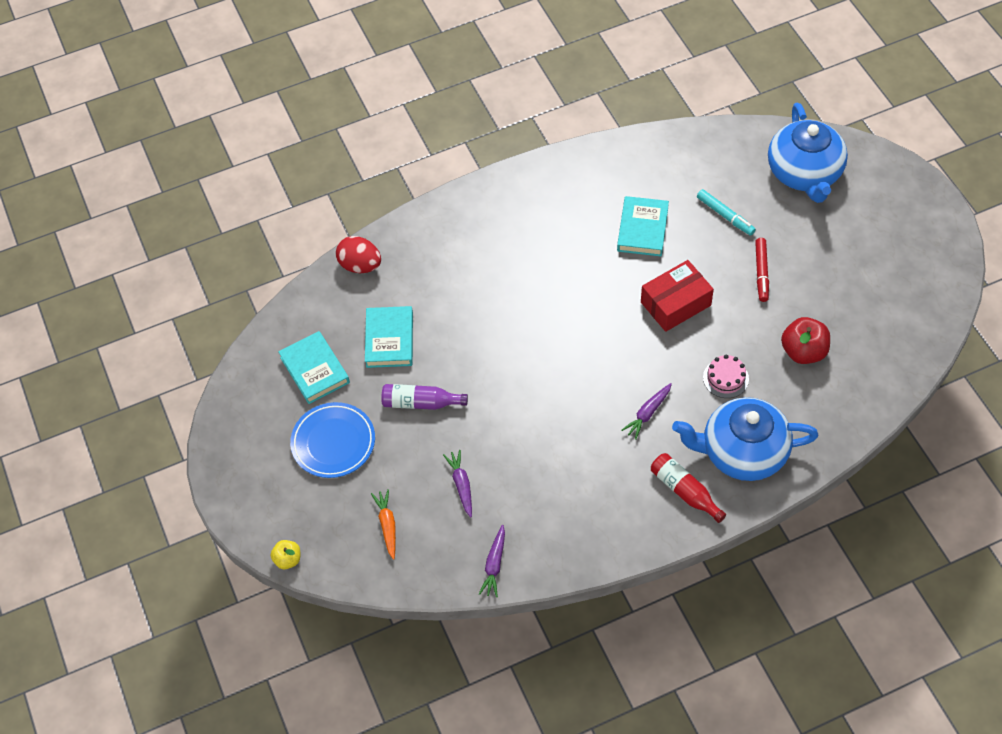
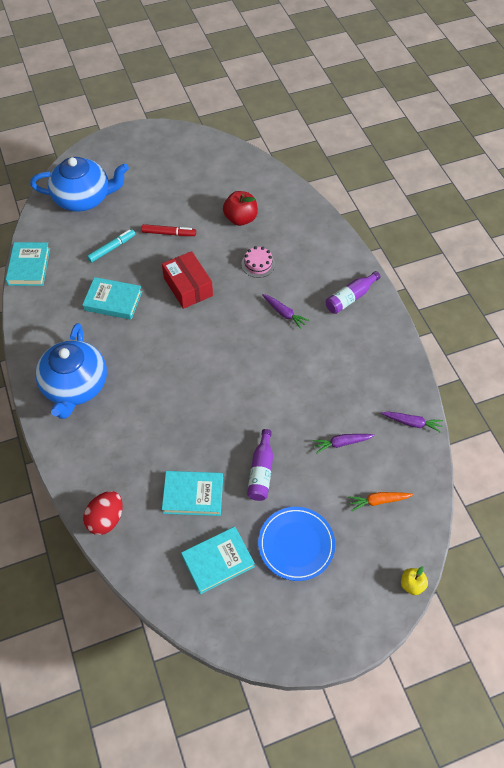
camera: 90 degrees left, 0 degrees up
red bottle [651,453,726,523] -> purple bottle [326,271,381,314]
blue teapot [672,397,818,481] -> blue teapot moved to [35,323,107,419]
none -> turquoise book [6,242,50,286]

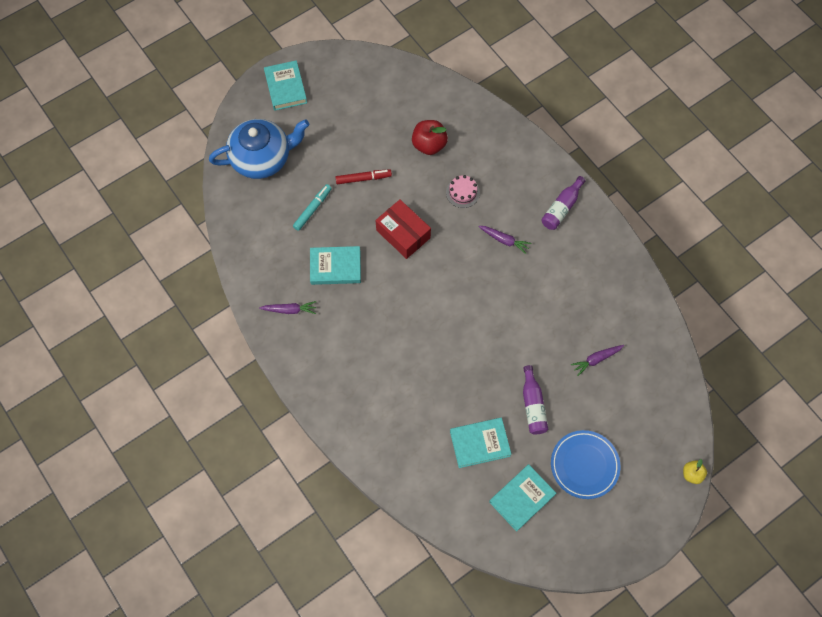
camera: 15 degrees left, 10 degrees up
turquoise book [6,242,50,286] -> turquoise book moved to [264,60,307,111]
blue teapot [35,323,107,419] -> none
red egg [83,491,123,535] -> none
orange carrot [348,492,413,511] -> none
purple carrot [381,412,443,433] -> purple carrot moved to [259,301,316,314]

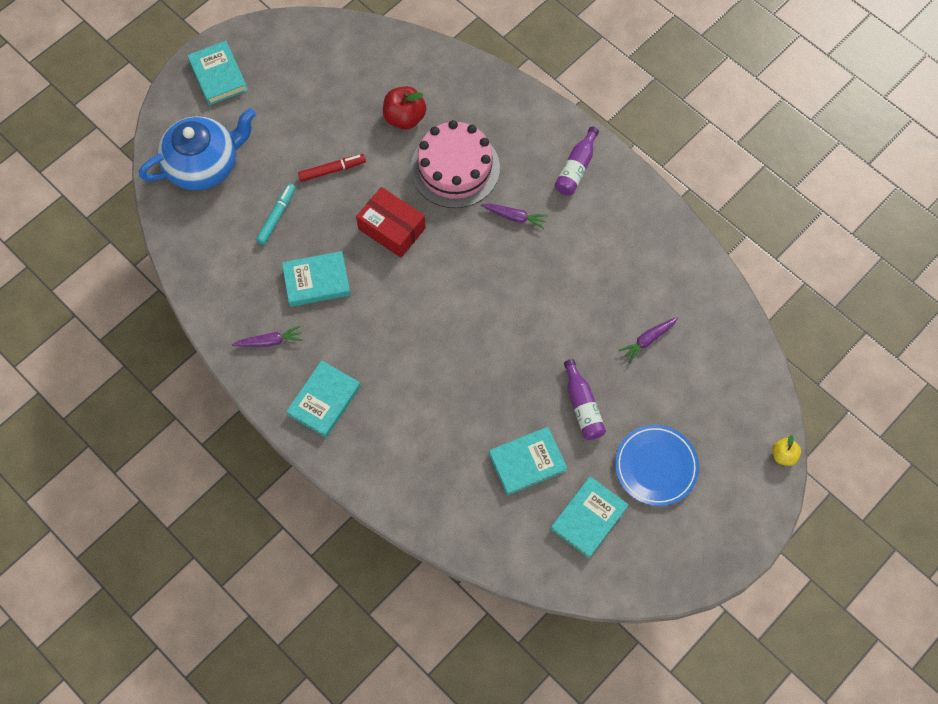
camera: 10 degrees left, 0 degrees up
pink cake [446,175,480,208] -> pink cake [410,120,500,208], size x2.16
none -> turquoise book [286,360,361,438]

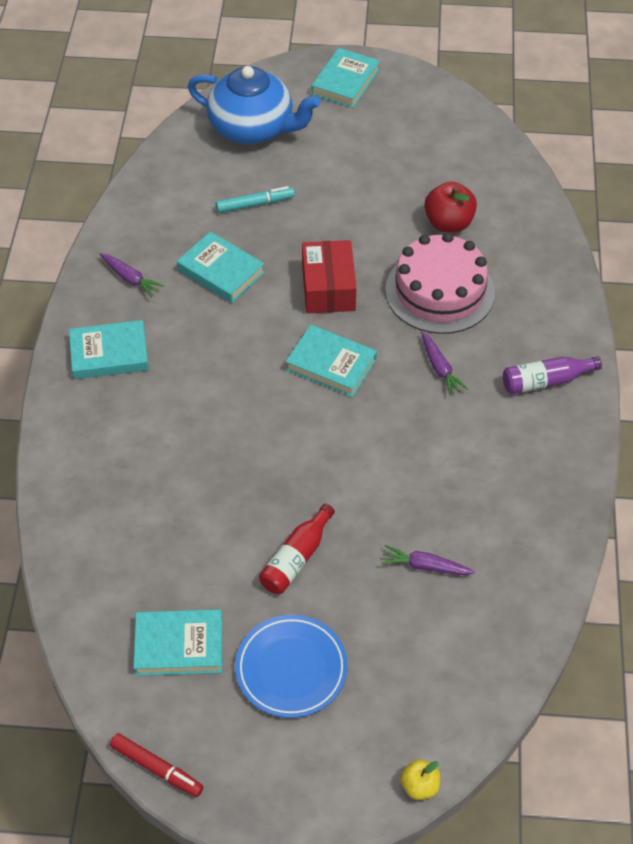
camera: 50 degrees right, 15 degrees down
red marker [298,154,366,182] -> red marker moved to [110,733,204,797]
turquoise book [489,427,567,496] -> turquoise book moved to [286,325,377,398]
purple bottle [564,359,606,440] -> red bottle [259,504,335,594]

